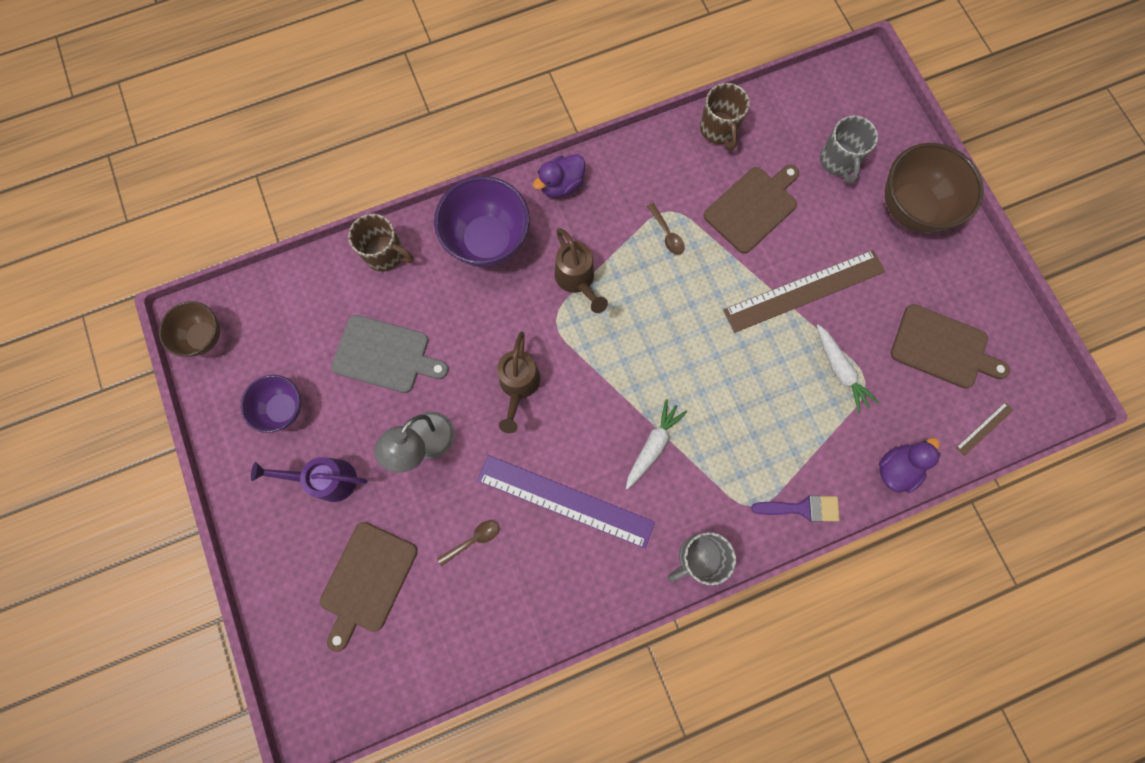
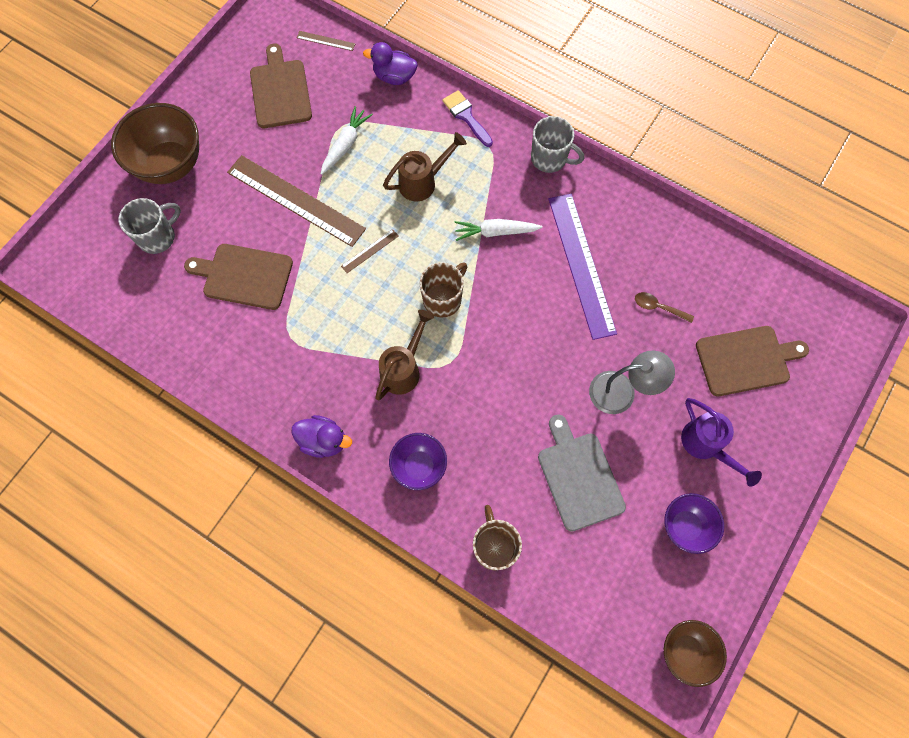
camera: 125 degrees left, 5 degrees down
purple bowl [434,176,530,267] -> purple bowl [389,433,447,490], size x0.60
brown watering can [497,331,540,433] -> brown watering can moved to [383,132,467,202]
brown spoon [647,203,685,255] -> none
brown mug [700,83,750,150] -> brown mug moved to [419,262,467,317]
none -> brown ruler [341,229,398,273]

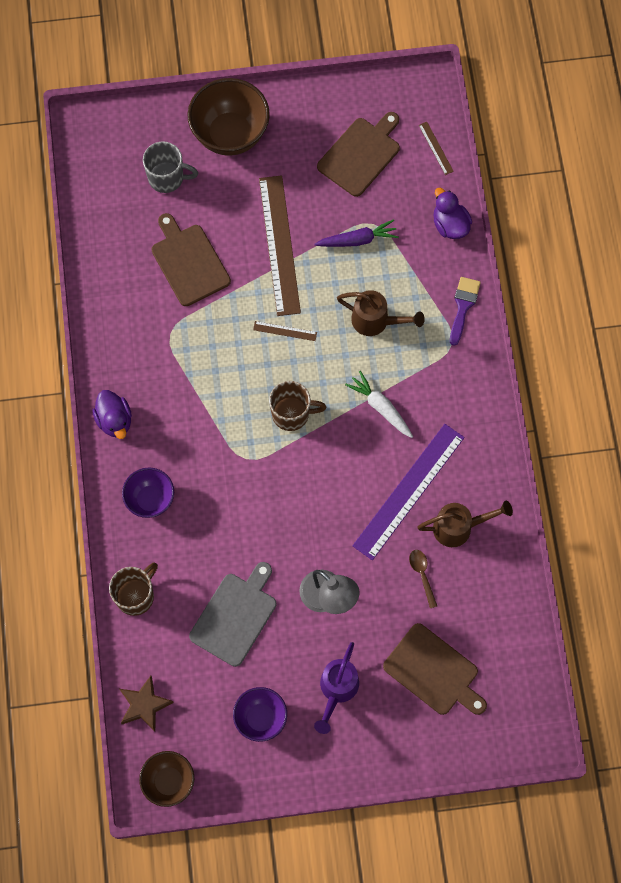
camera: 50 degrees right, 0 degrees up
white carrot [321,106,373,175] -> purple carrot [314,219,399,247]
brown watering can [375,310,434,400] -> brown watering can moved to [417,501,513,547]
grey mug [531,116,585,173] -> none
none -> brown star [119,676,174,732]

